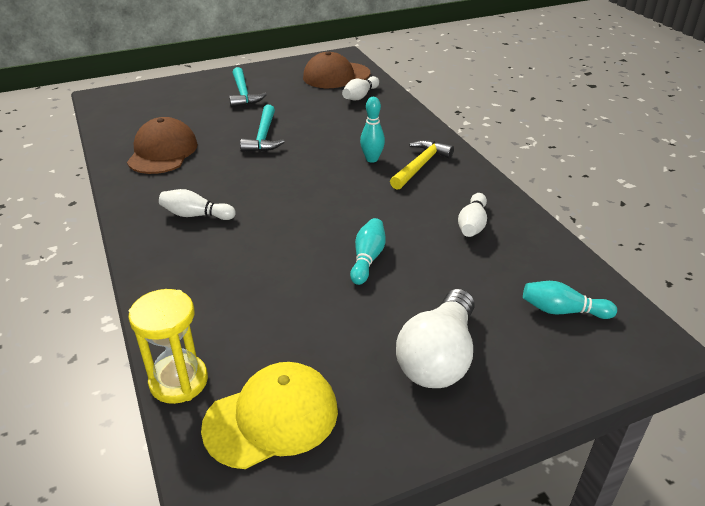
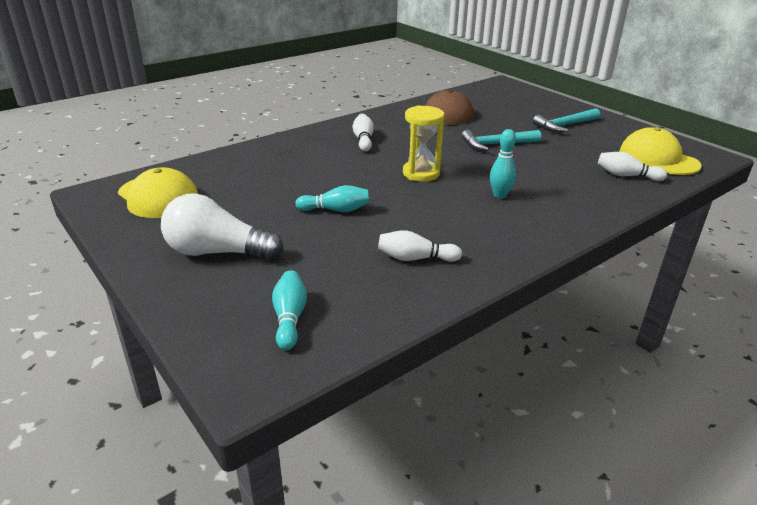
camera: 75 degrees right, 5 degrees down
yellow hourglass [128,289,208,404] -> yellow hourglass moved to [403,105,444,182]
brown cap [303,52,370,88] -> yellow cap [619,127,702,175]
yellow hammer [390,140,454,190] -> none

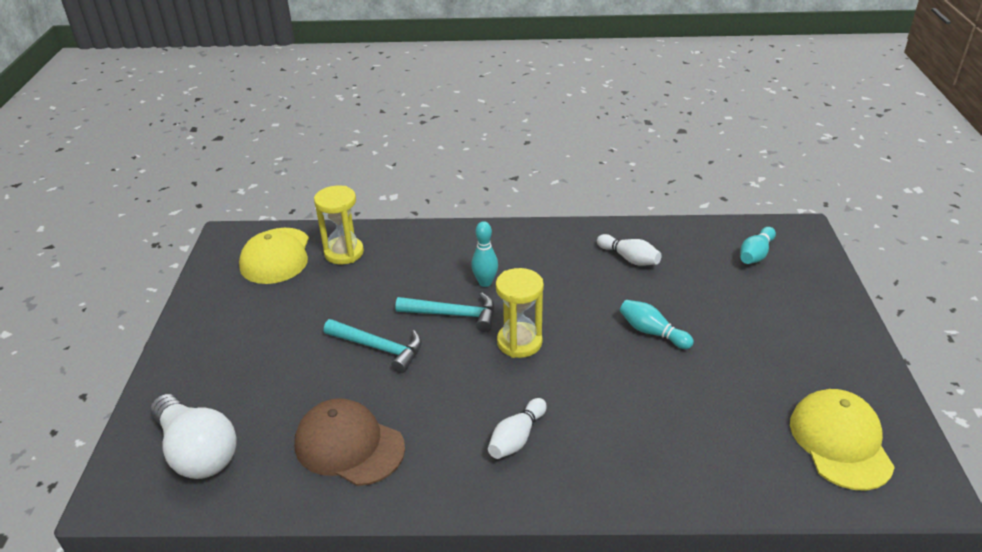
camera: 140 degrees left, 5 degrees up
white light bulb [161,193,283,260] -> white light bulb moved to [150,394,237,479]
turquoise hammer [533,108,600,132] -> turquoise hammer moved to [395,293,495,332]
white bowling pin [598,152,667,181] -> yellow hourglass [314,186,364,264]

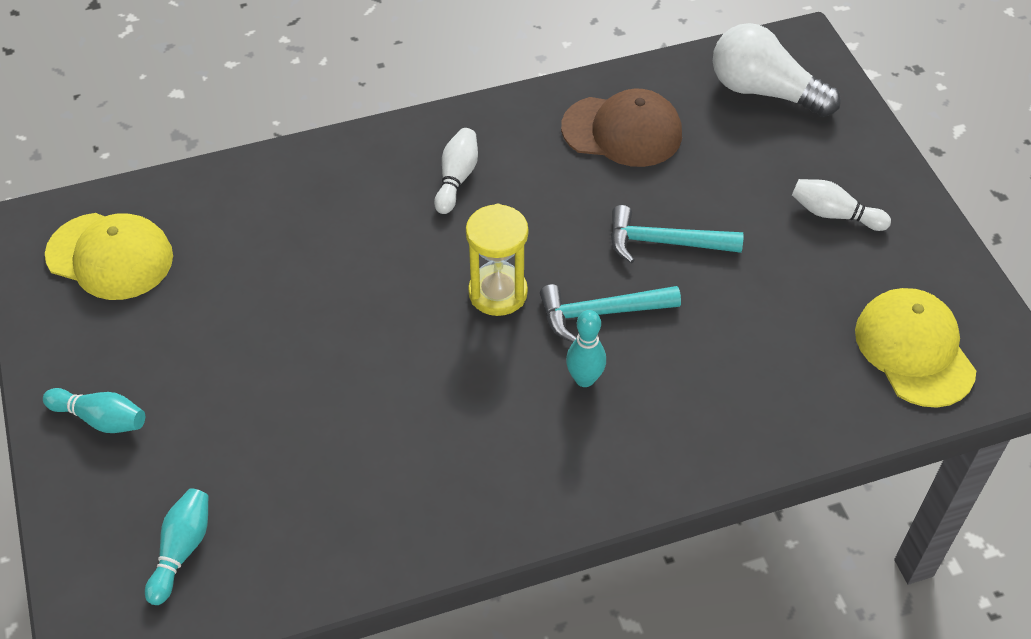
camera: 160 degrees right, 15 degrees up
yellow hourglass [314,186,364,264] -> none
white bowling pin [597,234,661,266] -> white bowling pin moved to [792,179,891,231]
turquoise bowling pin [620,300,694,349] -> turquoise bowling pin moved to [43,388,145,433]
yellow cap [790,389,895,491] -> yellow cap turned 45 degrees counterclockwise [45,213,173,300]

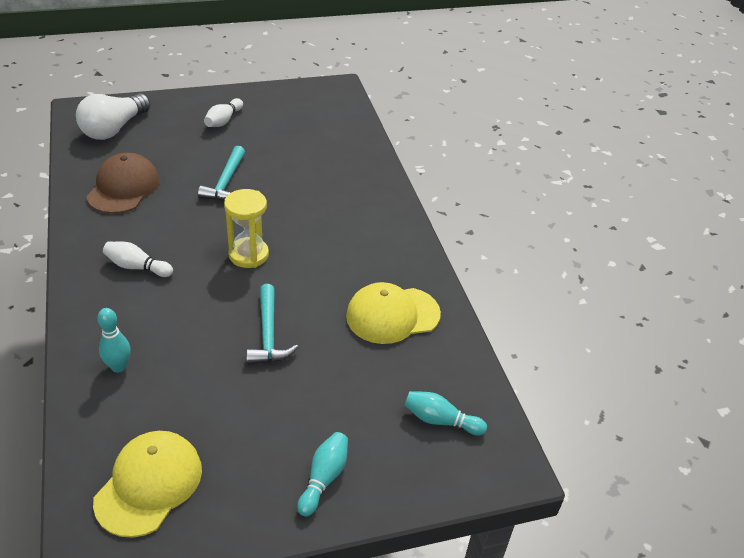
camera: 90 degrees left, 10 degrees down
turquoise hammer [540,284,681,342] -> turquoise hammer moved to [246,284,298,365]
turquoise bowling pin [566,310,606,387] -> turquoise bowling pin moved to [97,308,131,373]
yellow cap [855,288,976,408] -> yellow cap moved to [346,282,441,344]

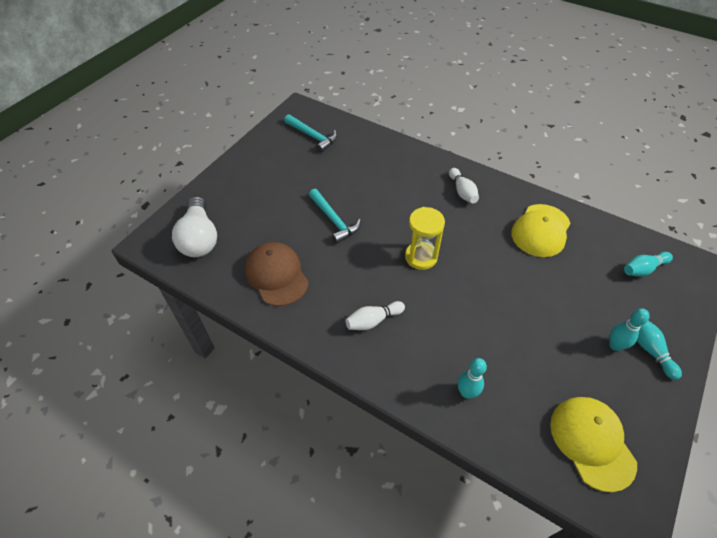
camera: 40 degrees left, 10 degrees up
white bowling pin [204,98,243,127] -> white bowling pin moved to [449,168,479,203]
turquoise hammer [246,284,298,365] -> turquoise hammer moved to [284,114,337,153]
none -> turquoise bowling pin [609,308,650,351]

